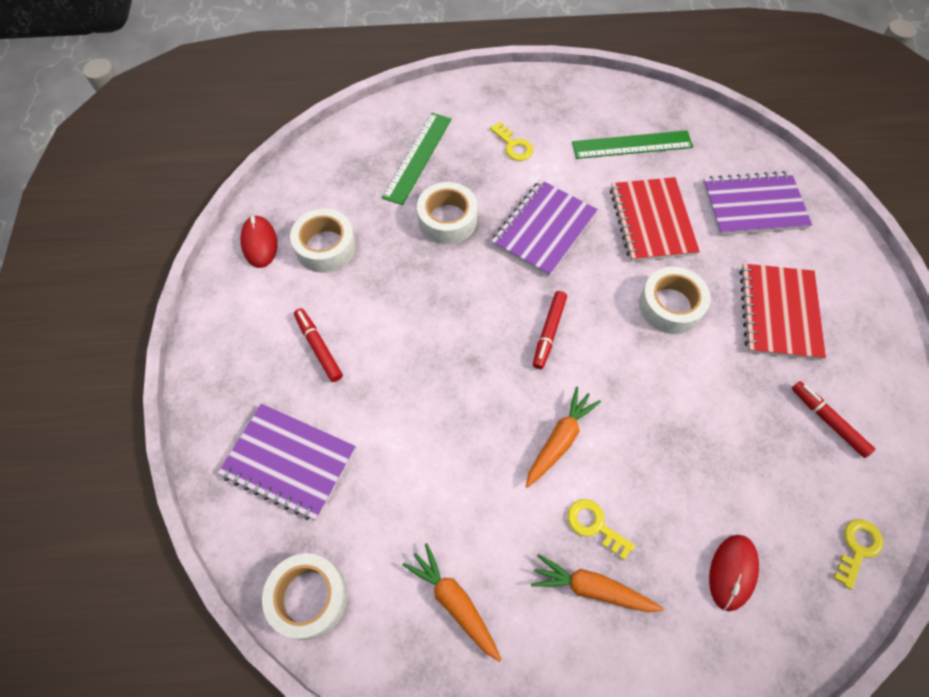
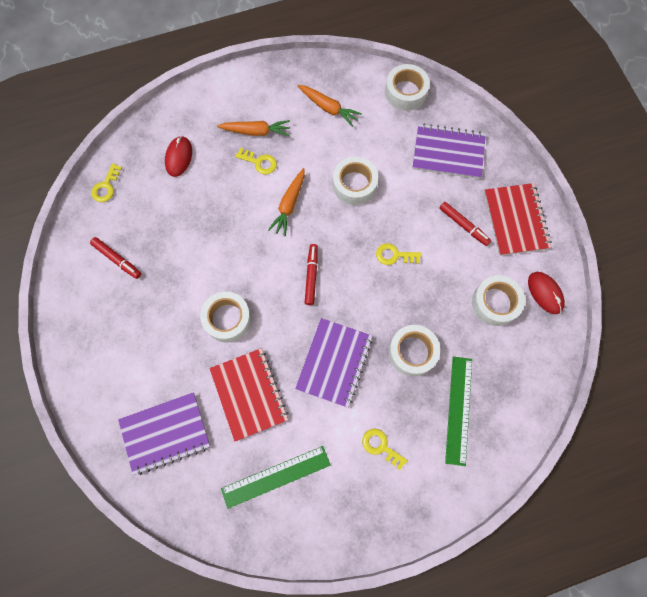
camera: 165 degrees right, 10 degrees up
red notebook [739,263,826,360] -> red notebook moved to [484,183,552,256]
none -> white tape [333,157,378,205]
none -> yellow key [376,243,421,265]

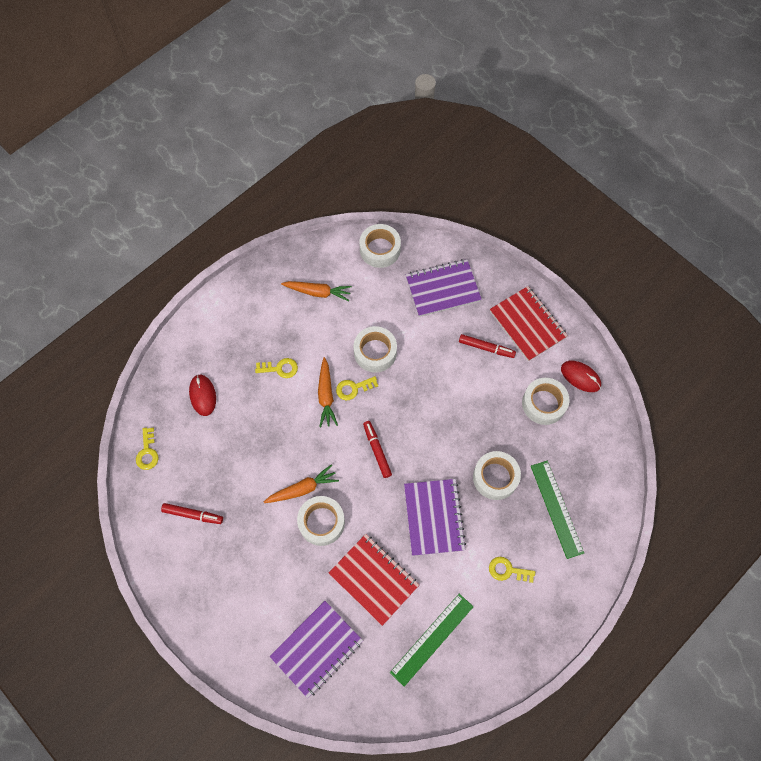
camera: 25 degrees left, 5 degrees down
orange carrot [217,120,290,136] -> orange carrot moved to [264,464,339,503]
yellow key [376,243,421,265] -> yellow key moved to [336,376,378,400]

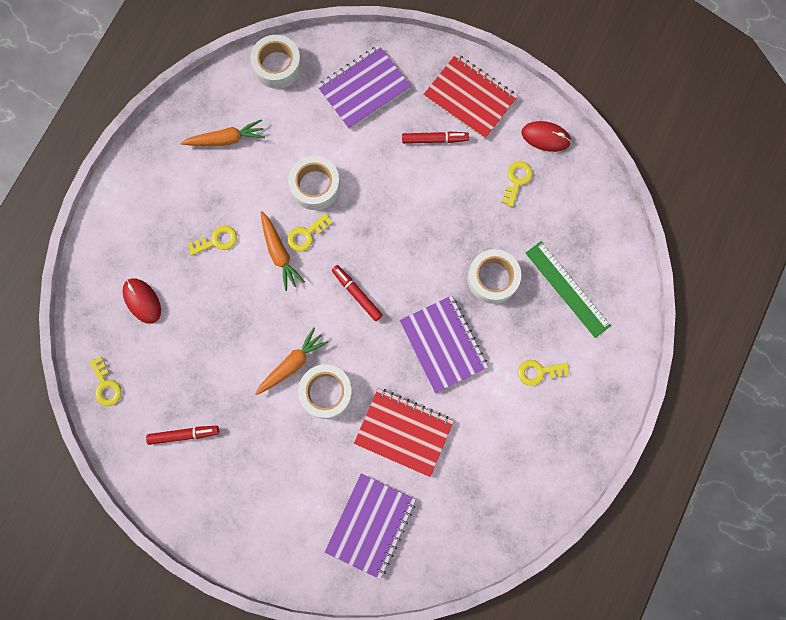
camera: 20 degrees left, 10 degrees up
green ruler [390,594,473,687] -> none
white tape [522,378,569,425] -> yellow key [501,161,533,207]

